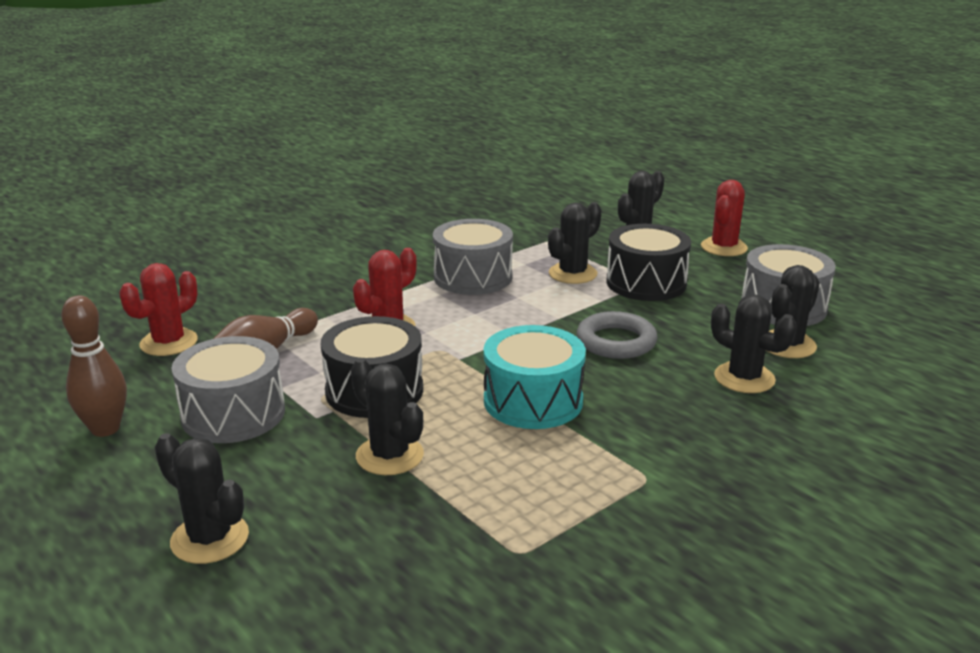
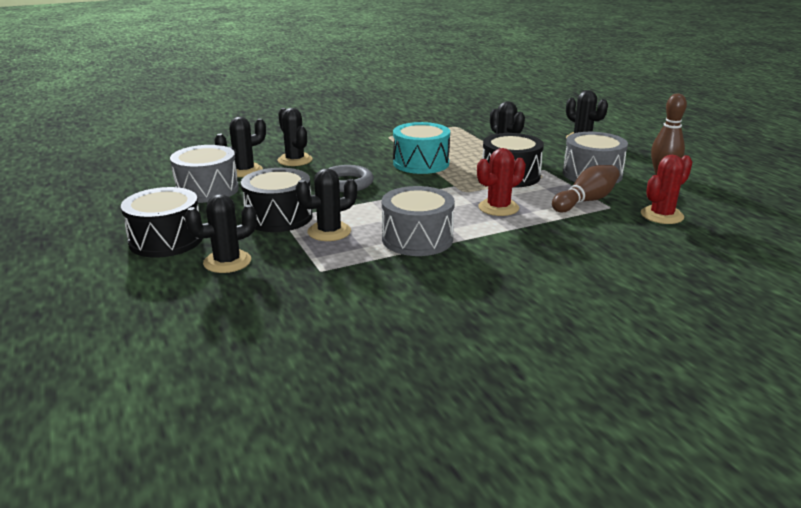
camera: 165 degrees left, 0 degrees up
red cactus [701,180,748,256] -> black drum [121,187,202,258]

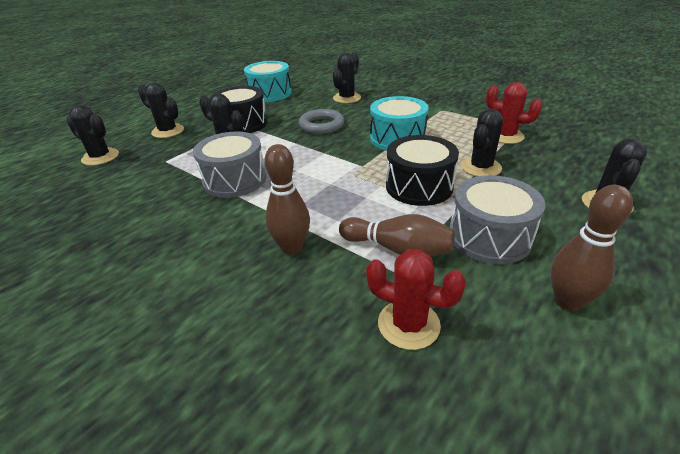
camera: 65 degrees right, 10 degrees up
black drum [121,187,202,258] -> none
grey drum [170,145,239,203] -> turquoise drum [244,61,292,102]
black cactus [215,117,266,177] -> black cactus moved to [67,105,119,166]
red cactus [477,148,526,216] -> red cactus moved to [486,82,542,144]
none -> brown bowling pin [264,144,310,255]

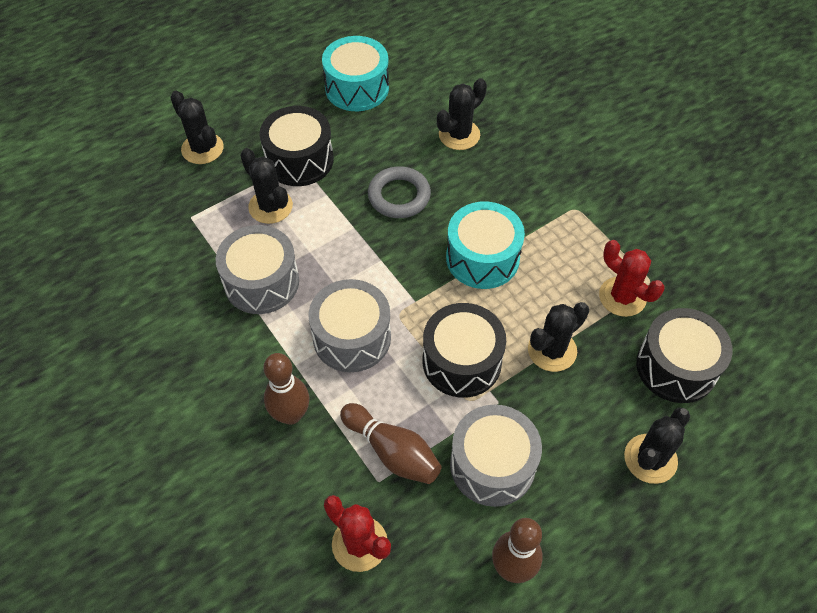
camera: 15 degrees right, 20 degrees up
black cactus [67,105,119,166] -> none
none -> grey drum [309,279,391,372]
none -> black drum [636,308,733,403]

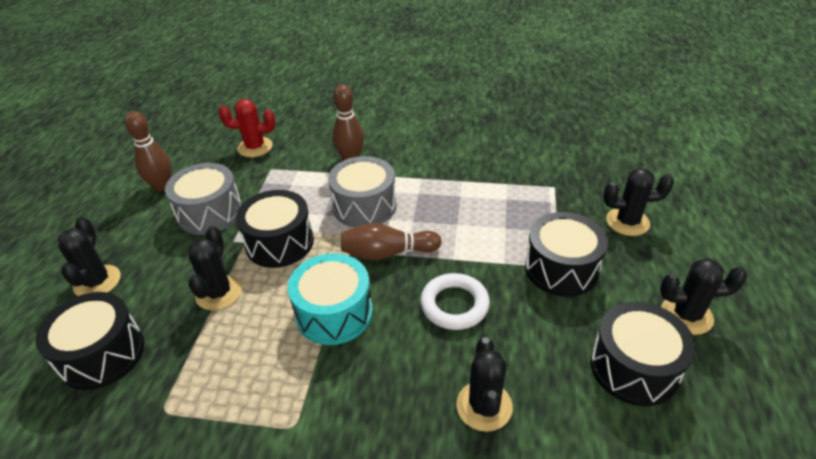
camera: 135 degrees right, 15 degrees down
grey drum [216,225,299,314] -> none
black cactus [240,148,293,224] -> black cactus moved to [660,258,747,335]
turquoise drum [322,36,389,111] -> black drum [590,302,696,406]
brown bowling pin [340,403,441,484] -> brown bowling pin moved to [341,223,442,261]
grey ring [368,166,431,218] -> white ring [420,273,490,330]
red cactus [599,240,664,317] -> none

